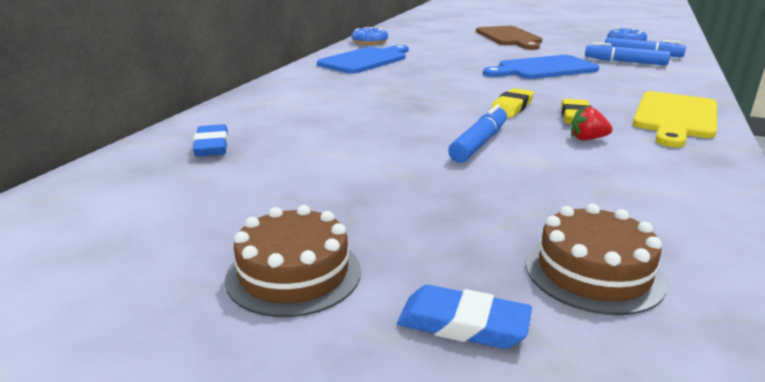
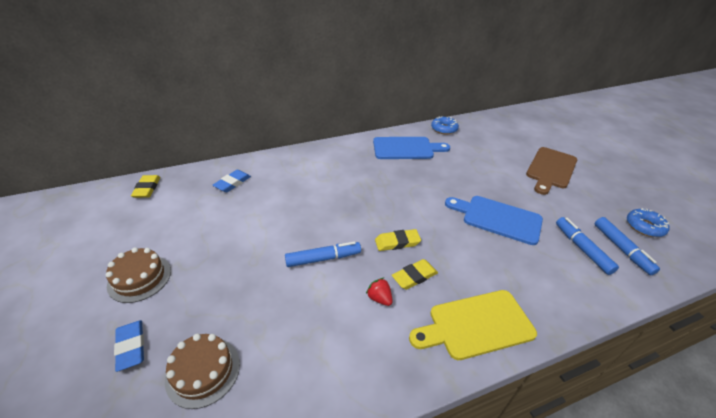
camera: 45 degrees right, 15 degrees up
none -> yellow eraser [131,175,160,198]

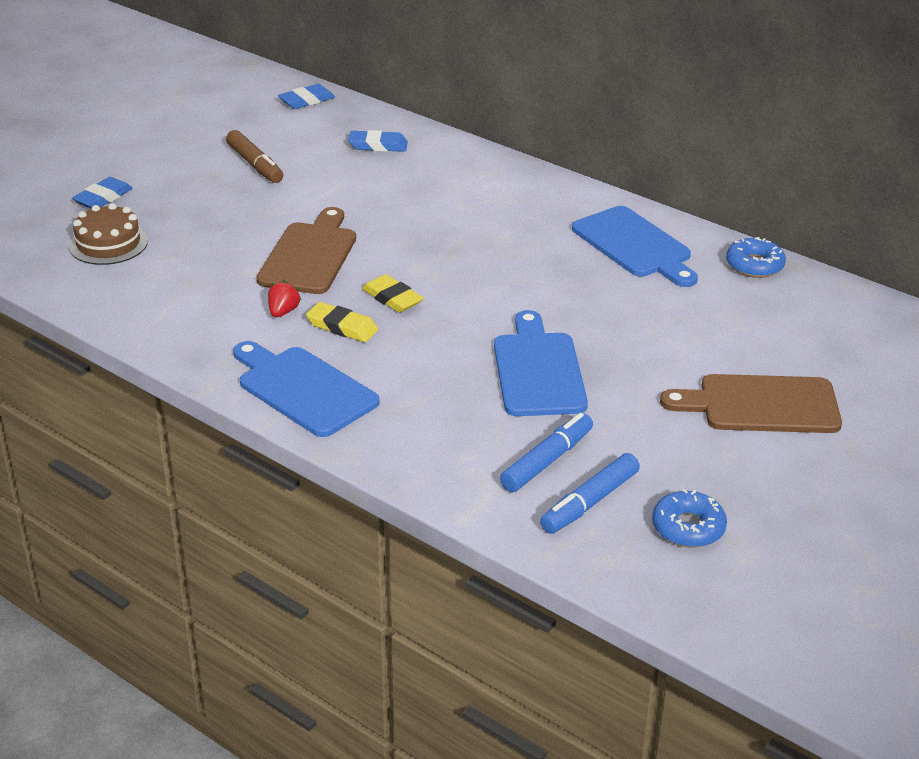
camera: 60 degrees right, 5 degrees down
brown cake [106,247,171,303] -> none
yellow eraser [131,175,160,198] -> blue eraser [278,84,335,109]
blue marker [285,241,361,267] -> brown cutting board [256,207,356,294]
yellow cutting board [409,290,537,360] -> blue cutting board [233,341,379,437]
none -> brown marker [226,130,283,183]

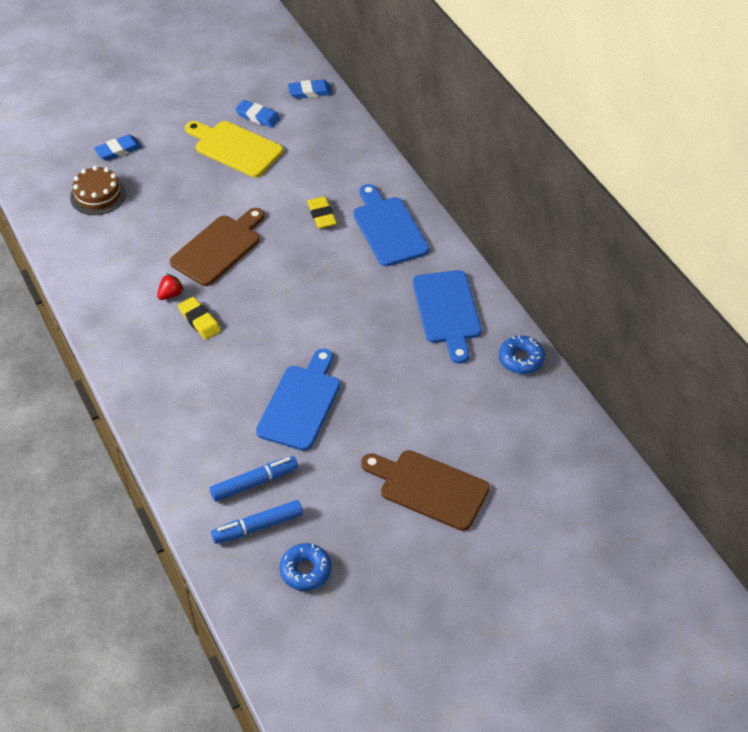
camera: 25 degrees right, 15 degrees up
brown marker [226,130,283,183] -> yellow cutting board [185,121,283,177]
blue cutting board [233,341,379,437] -> blue cutting board moved to [353,184,429,266]
blue eraser [348,130,408,152] -> blue eraser moved to [235,100,280,128]
yellow eraser [362,274,424,313] -> yellow eraser moved to [307,196,337,229]

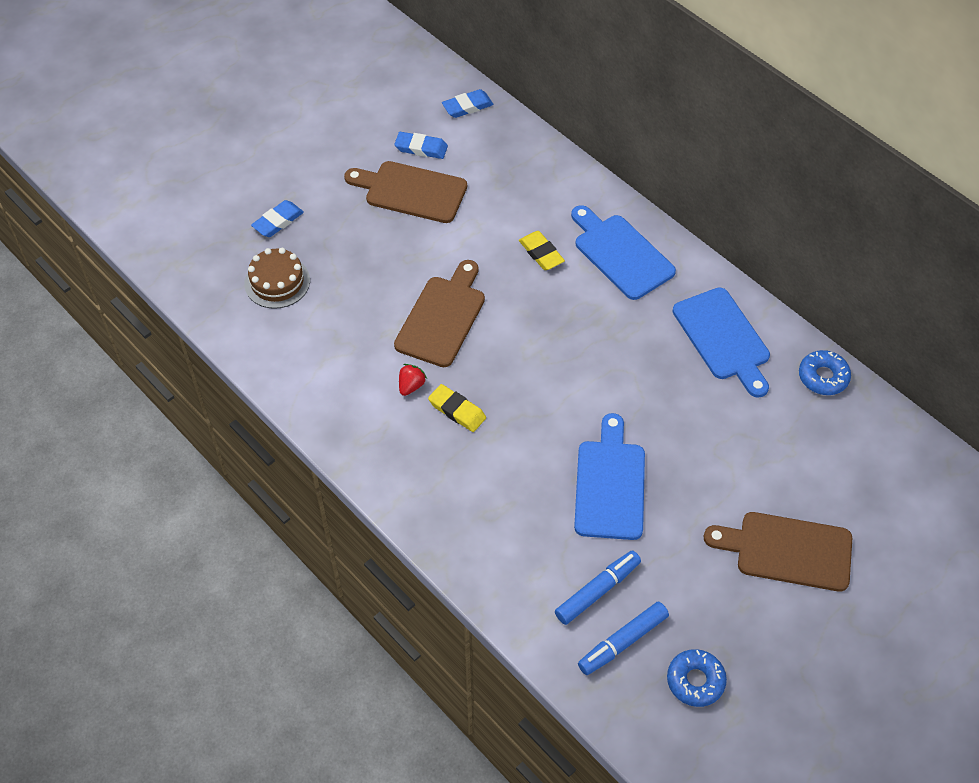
camera: 15 degrees left, 5 degrees up
yellow cutting board [185,121,283,177] -> brown cutting board [344,161,467,223]

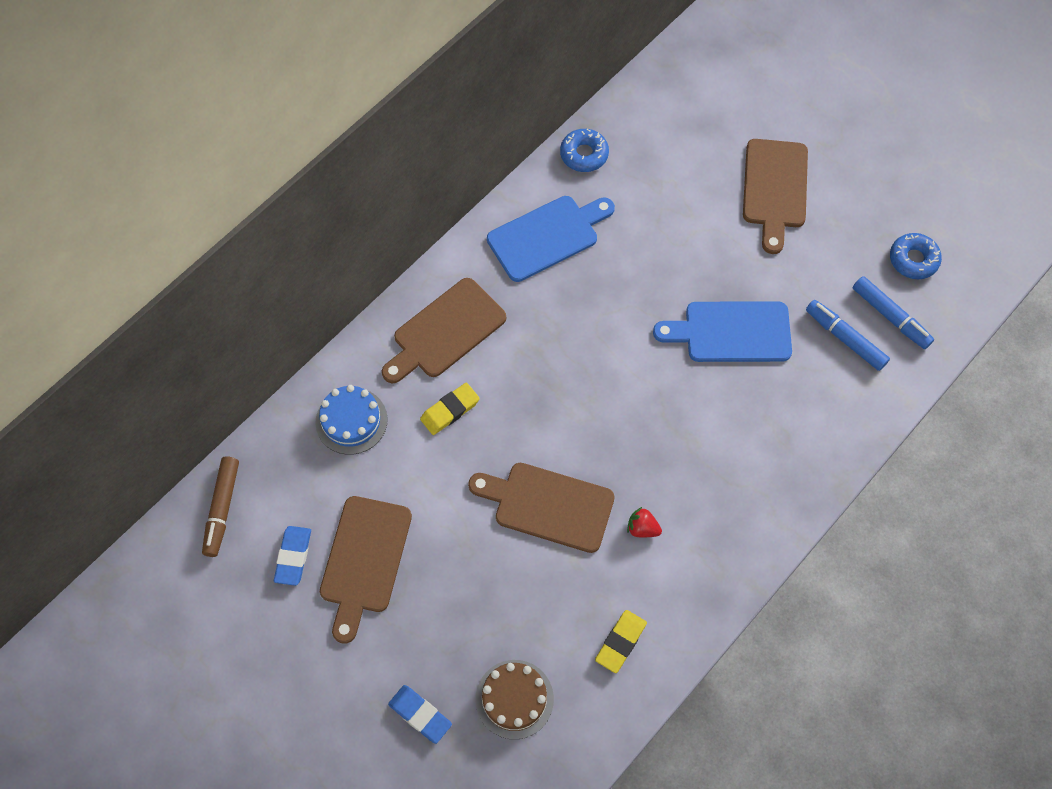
camera: 95 degrees left, 10 degrees up
yellow eraser [428,384,486,432] -> yellow eraser moved to [595,610,647,673]
blue eraser [442,89,494,118] -> brown marker [202,457,239,557]
blue cutting board [571,205,676,300] -> brown cutting board [382,278,506,383]
none -> blue cake [315,385,388,455]

